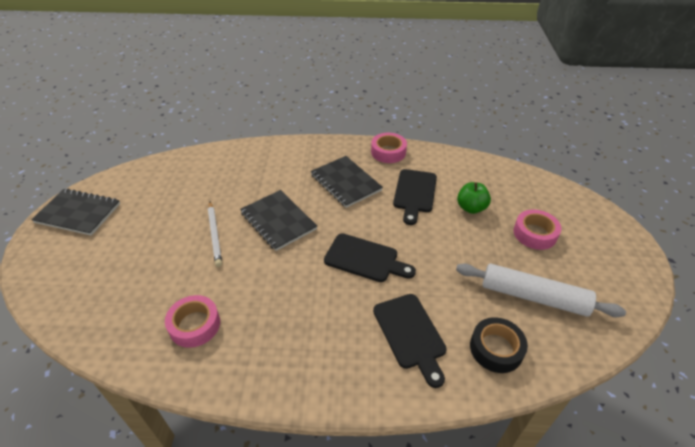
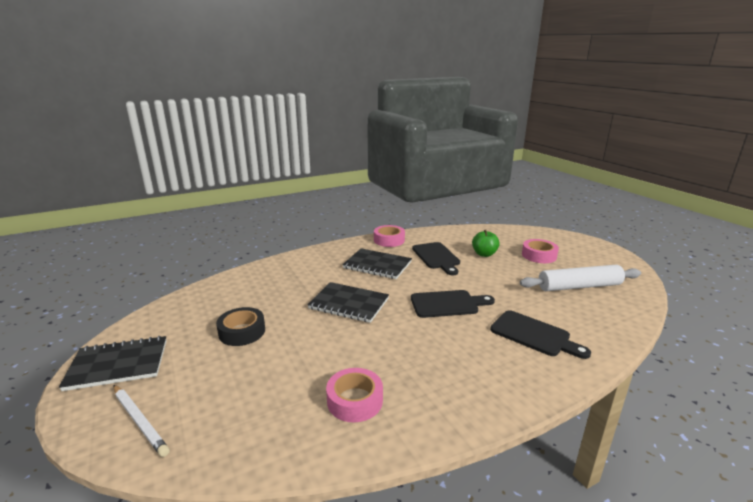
camera: 30 degrees left, 20 degrees down
white pencil [208,202,222,267] -> white pencil moved to [114,385,170,457]
black tape [470,317,528,373] -> black tape moved to [216,307,265,346]

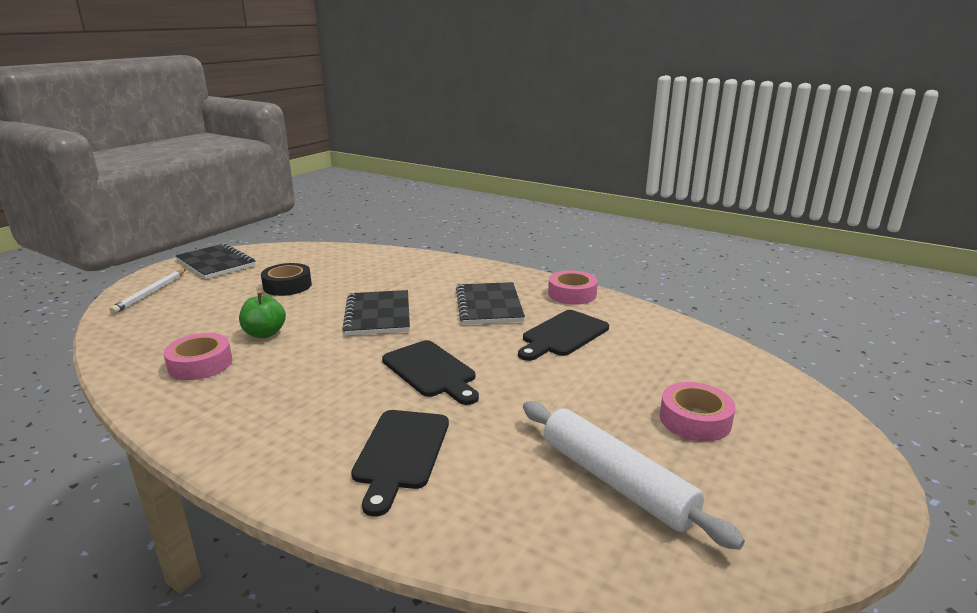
camera: 60 degrees right, 0 degrees up
green apple [472,230,500,257] -> green apple moved to [239,293,286,338]

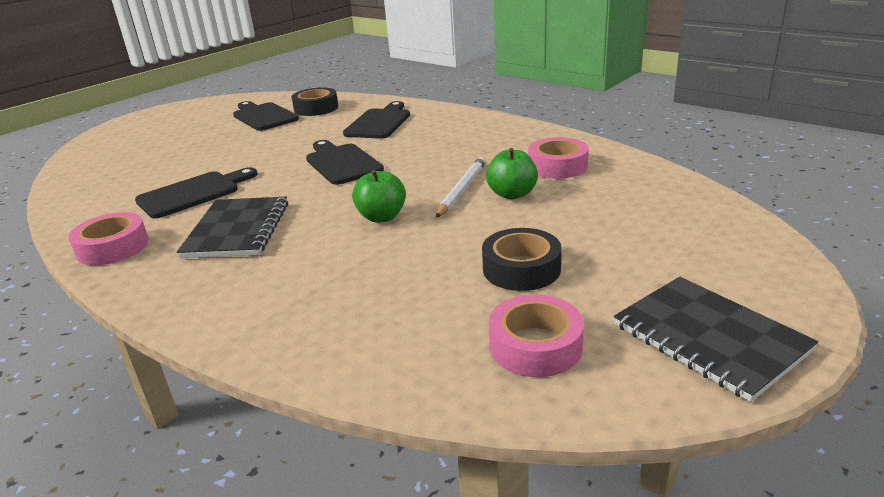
camera: 170 degrees left, 5 degrees up
white pencil [109,269,186,314] -> white pencil moved to [436,157,486,218]
black notebook [342,290,410,335] -> green apple [352,170,406,223]
white rolling pin [523,401,745,550] -> black cutting board [233,101,299,131]
pink tape [660,382,736,442] -> pink tape moved to [489,294,584,377]
none -> black tape [291,87,338,116]

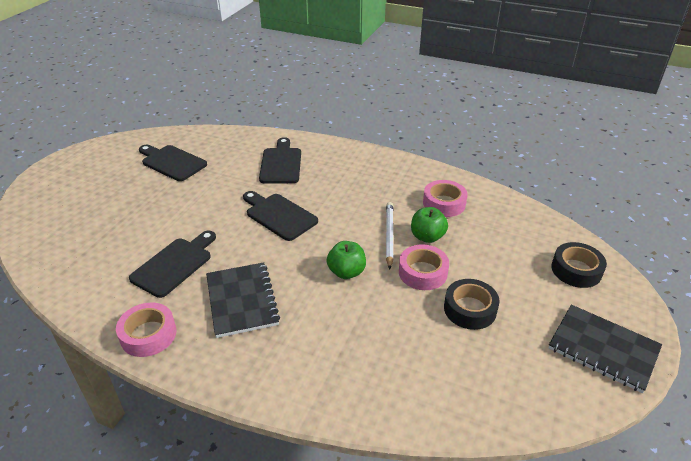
camera: 20 degrees left, 10 degrees up
black tape [291,87,338,116] -> black tape moved to [551,242,607,288]
pink tape [489,294,584,377] -> pink tape moved to [399,244,449,290]

